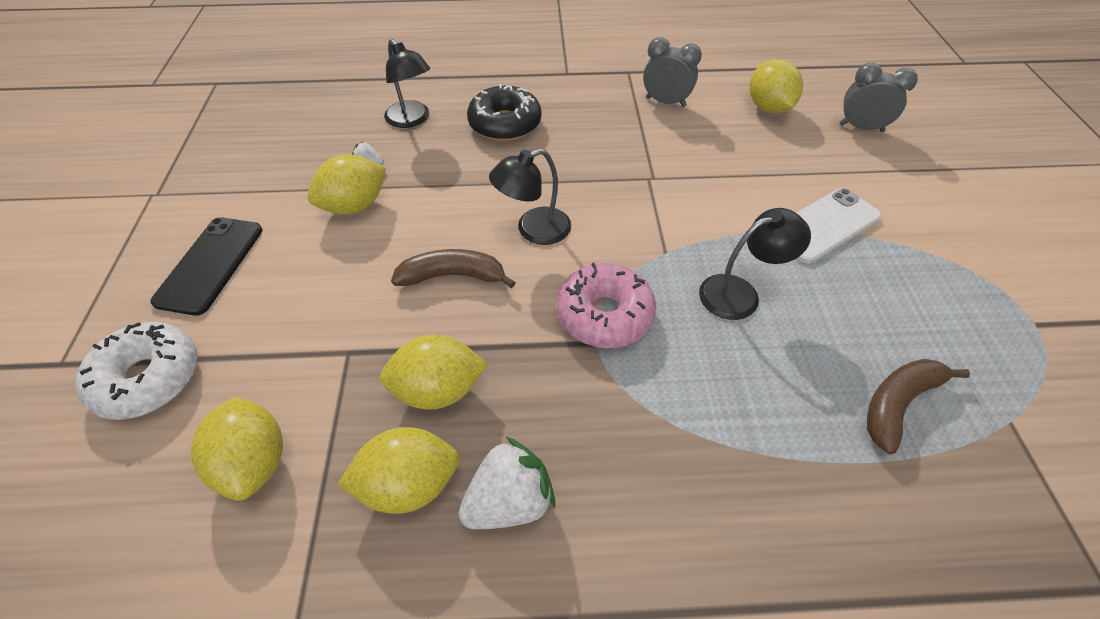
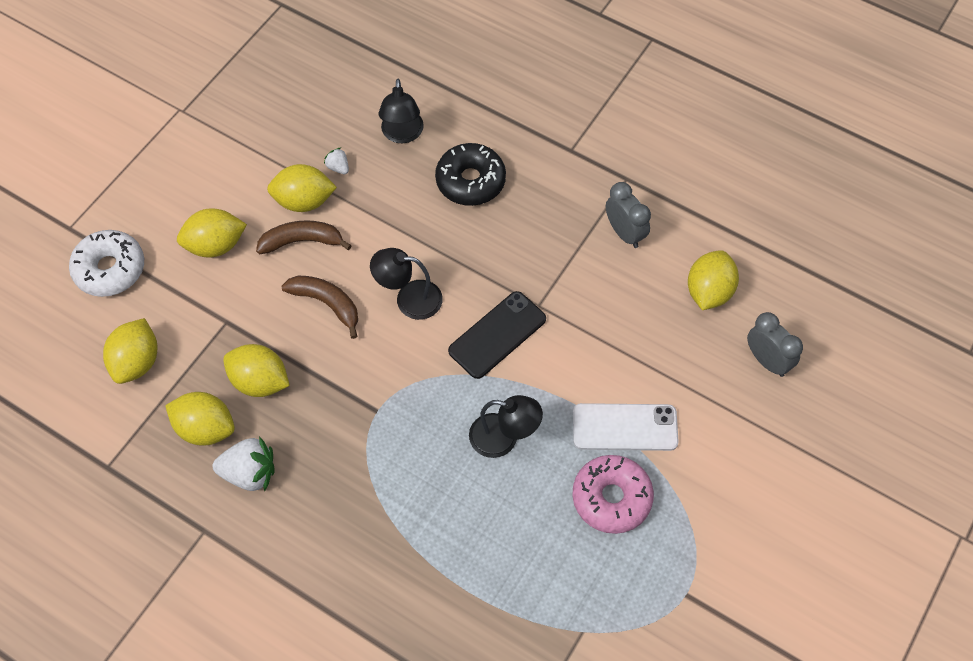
camera: 35 degrees right, 10 degrees up
black phone [150,218,262,316] -> black phone moved to [448,291,546,379]
pink donut [557,263,656,348] -> pink donut moved to [572,455,654,534]
brown banana [867,359,970,454] -> brown banana moved to [256,220,352,254]
none -> yellow lemon [177,209,247,257]

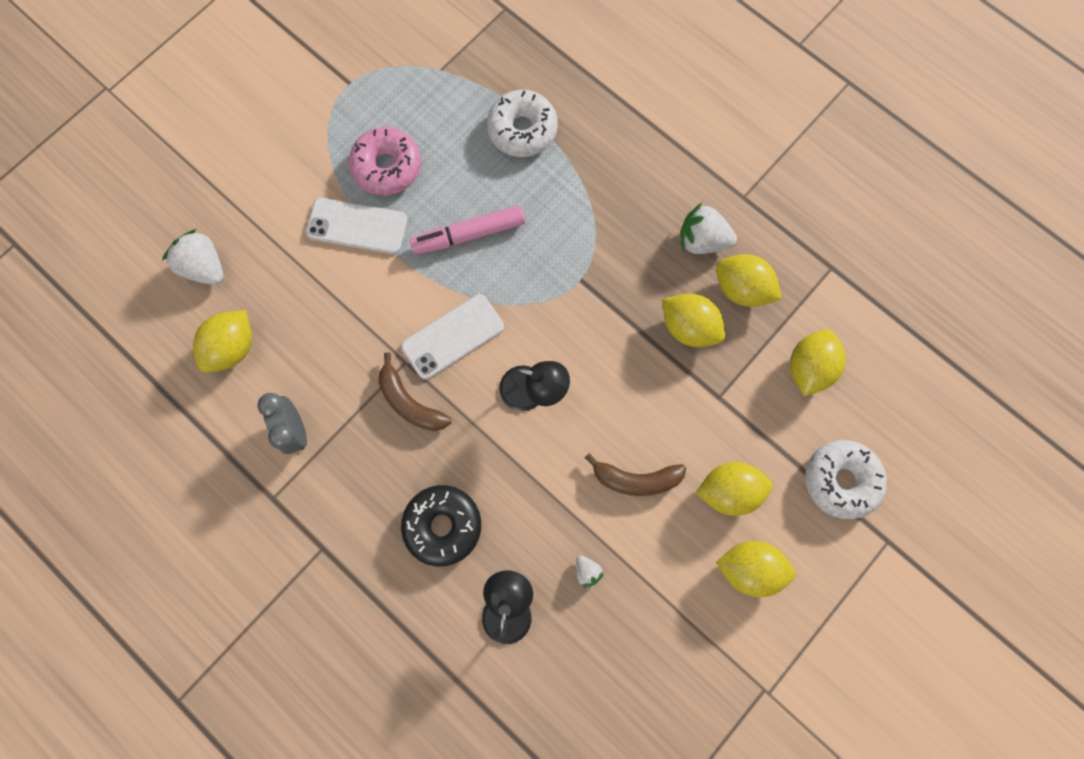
camera: 170 degrees left, 15 degrees up
yellow lemon [267,164,337,212] -> yellow lemon moved to [716,541,795,597]
brown banana [281,276,358,339] -> brown banana moved to [378,353,452,431]
black phone [448,291,546,379] -> white phone [401,294,504,380]
black lamp [469,395,543,458] -> pink marker [410,205,525,255]
grey clock [747,312,803,377] -> white strawberry [162,229,223,285]
none -> white donut [487,90,558,157]

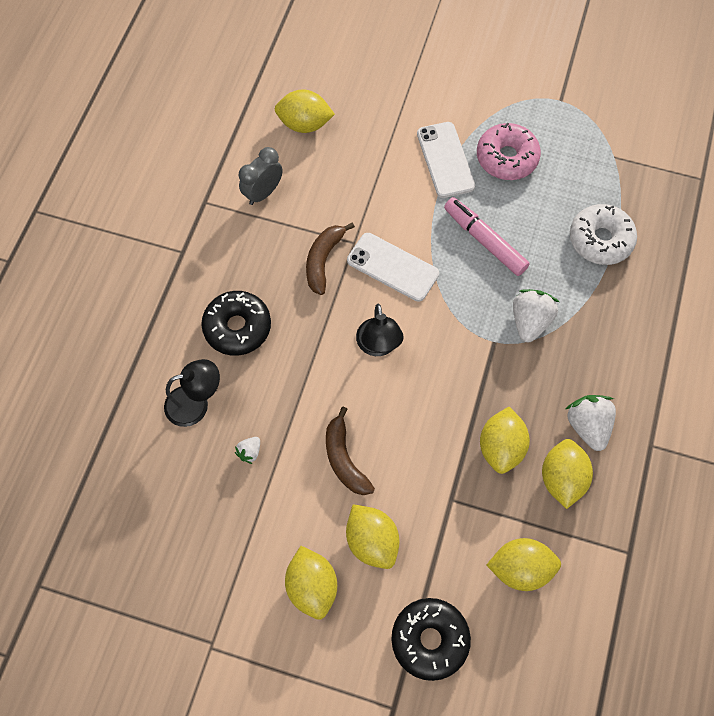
camera: 65 degrees right, 10 degrees down
white strawberry [162,229,223,285] -> white strawberry moved to [513,289,559,342]
white donut [806,440,887,519] -> black donut [391,598,471,681]

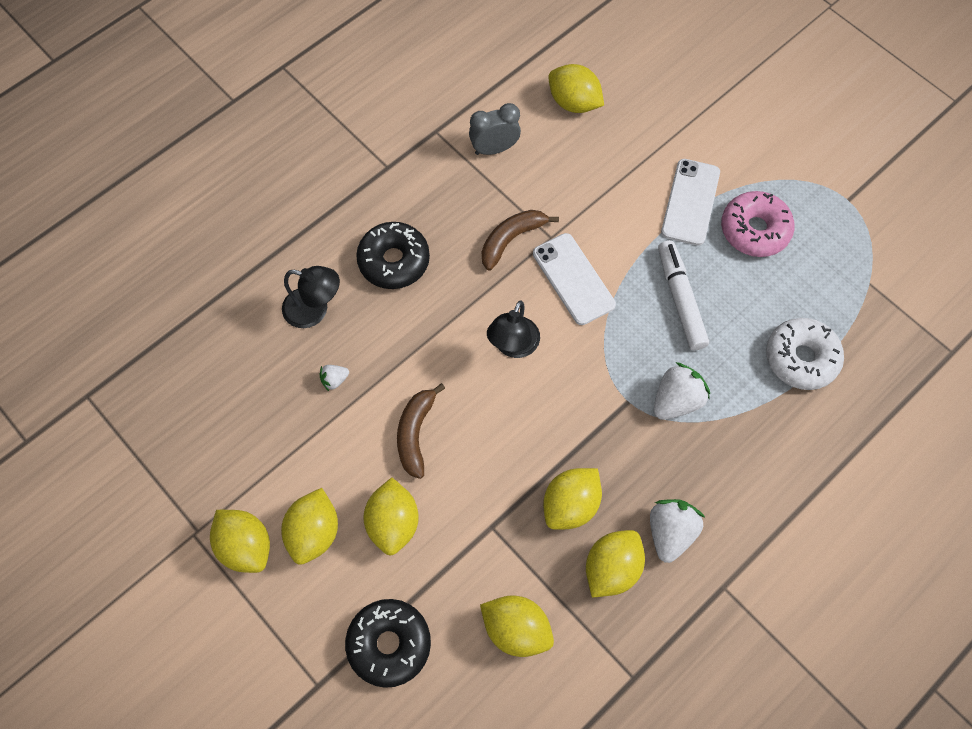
camera: 30 degrees right, 0 degrees up
pink marker [444,197,530,276] -> white marker [658,240,709,350]
none -> yellow lemon [210,510,270,573]

